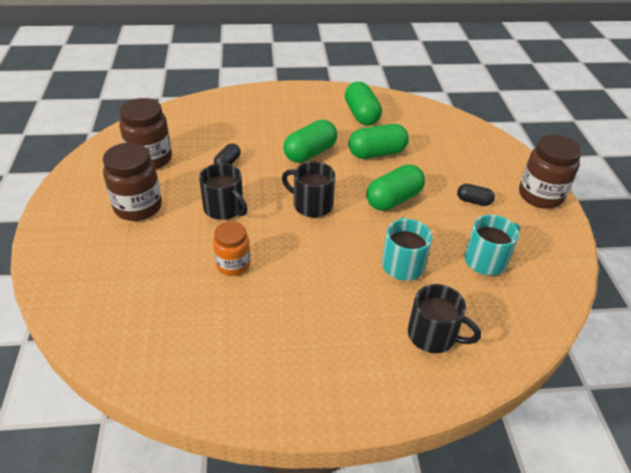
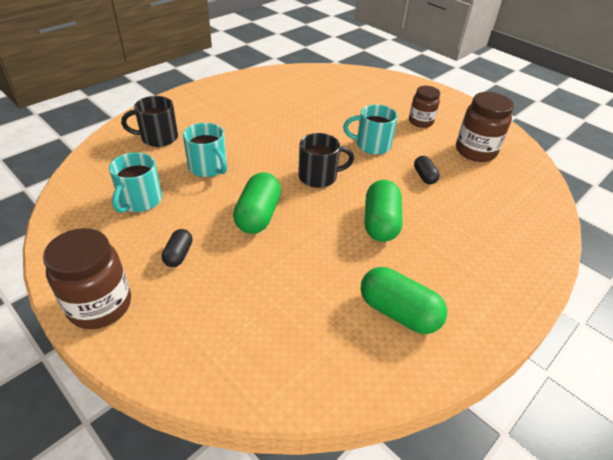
camera: 140 degrees right, 0 degrees up
brown jar [103,143,162,221] -> brown jar [409,86,440,128], size x0.65
black mug [199,163,248,220] -> turquoise mug [343,104,398,155]
orange jar [213,222,250,276] -> none
green capsule [348,124,409,159] -> none
black capsule [457,184,495,206] -> black capsule turned 60 degrees counterclockwise [162,229,192,267]

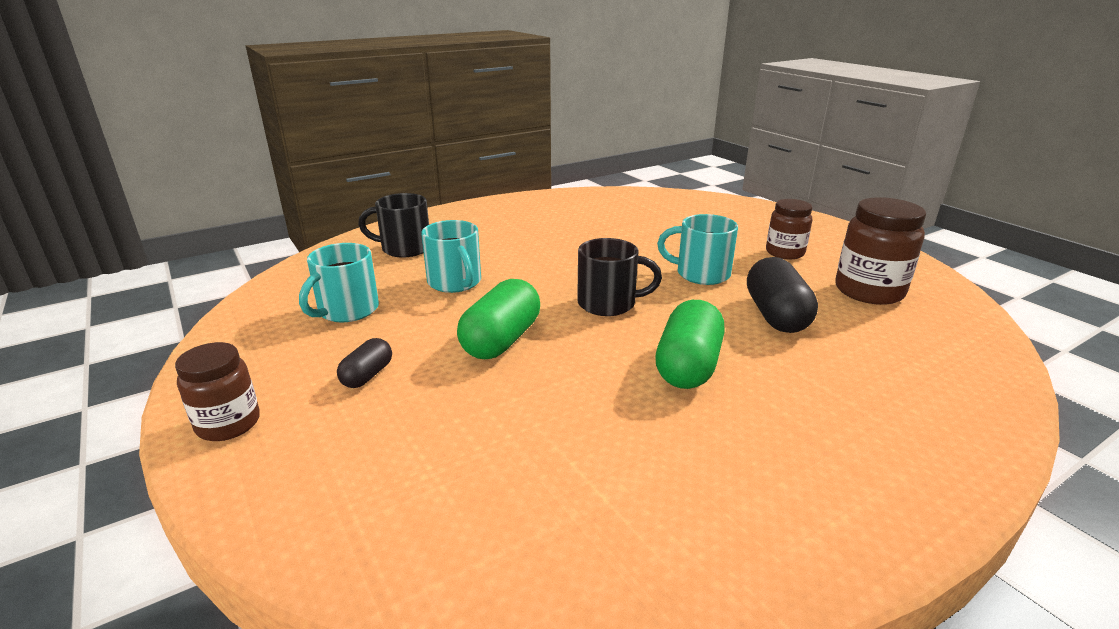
camera: 15 degrees right, 15 degrees down
brown jar [43,228,131,329] -> brown jar [175,342,260,441], size x0.65
green capsule [361,267,447,334] -> none
black capsule [414,156,440,184] -> black capsule [747,257,818,333], size x1.83

